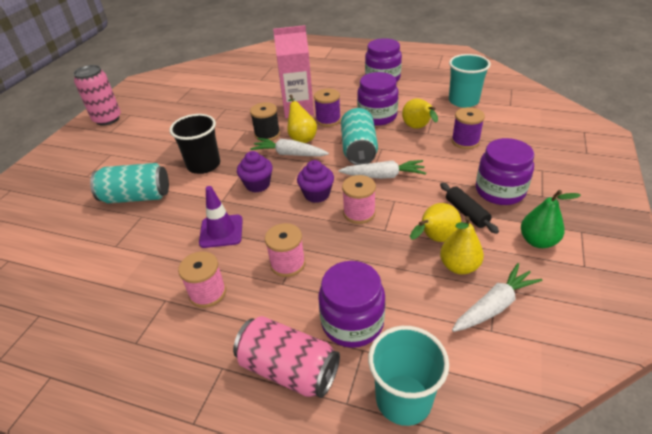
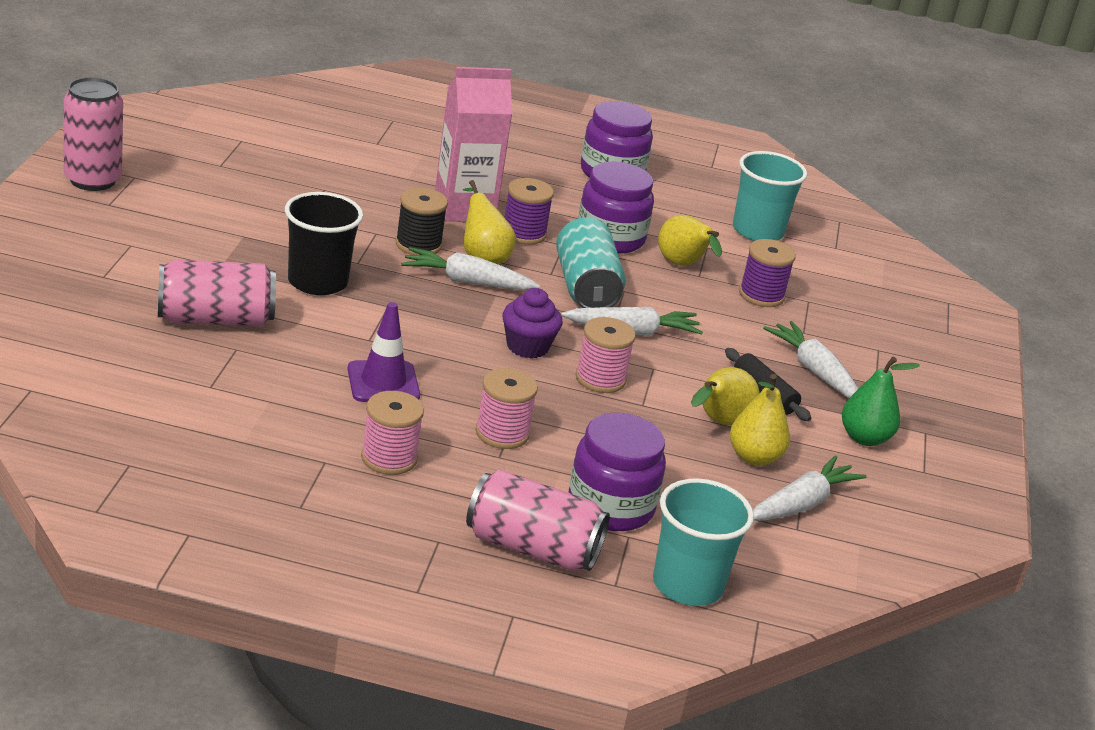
camera: 15 degrees left, 10 degrees down
turquoise can [90,163,169,203] -> pink can [158,260,276,326]
purple cupcake [237,151,273,192] -> none
purple jar [476,138,534,205] -> white carrot [763,321,859,398]

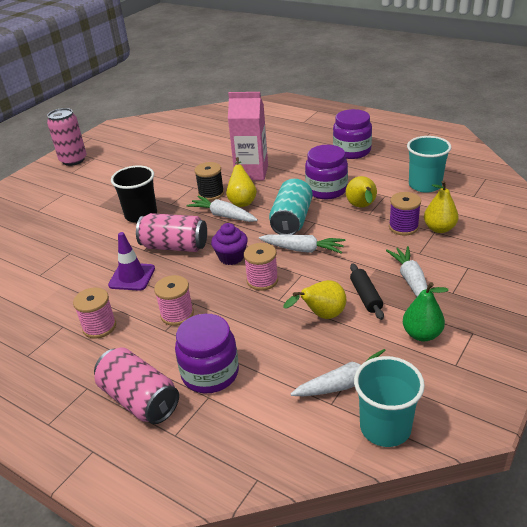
camera: 30 degrees right, 5 degrees up
pink can [158,260,276,326] -> pink can moved to [136,213,207,252]
purple spool [504,178,554,245] -> none
turquoise cup [653,478,754,606] -> turquoise cup moved to [354,356,425,447]
yellow pear [730,374,790,466] -> yellow pear moved to [424,180,459,233]

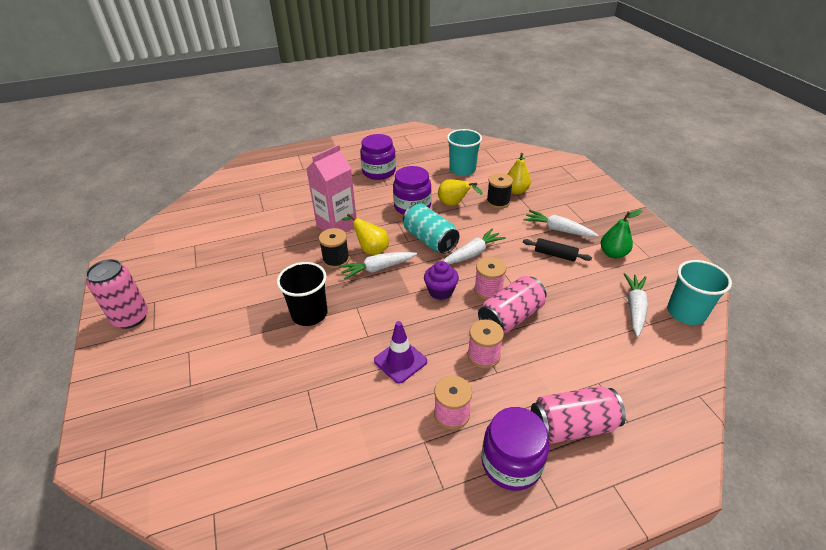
camera: 55 degrees left, 5 degrees up
pink can [136,213,207,252] -> pink can moved to [478,276,546,334]
purple jar [175,314,239,394] -> purple jar moved to [482,407,549,491]
yellow pear [284,280,346,319] -> none
purple spool [389,192,421,236] -> black spool [487,173,513,209]

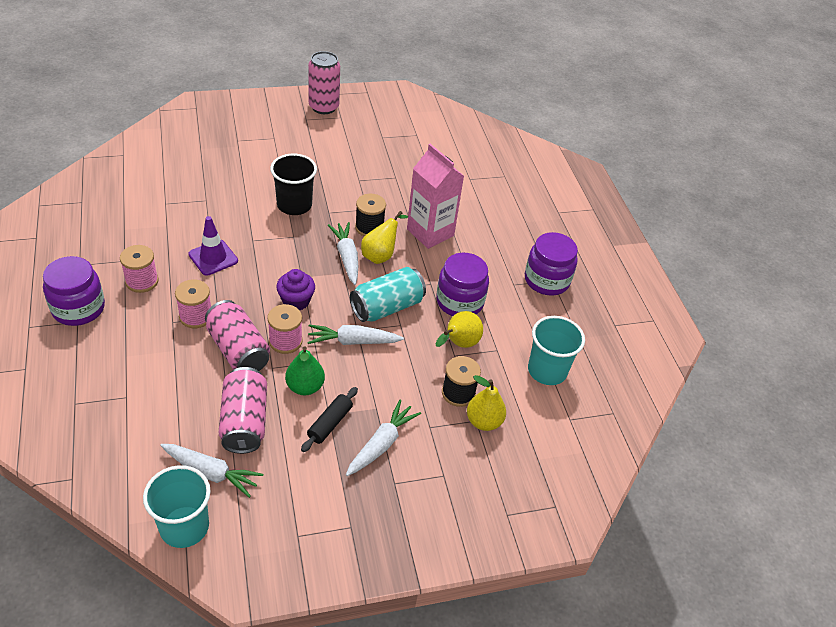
camera: 90 degrees right, 5 degrees up
white carrot [443,229,506,264] -> white carrot turned 120 degrees clockwise [307,324,404,345]
pink can [531,386,626,444] -> pink can moved to [218,367,267,454]
green pear [601,210,643,258] -> green pear moved to [285,346,325,396]

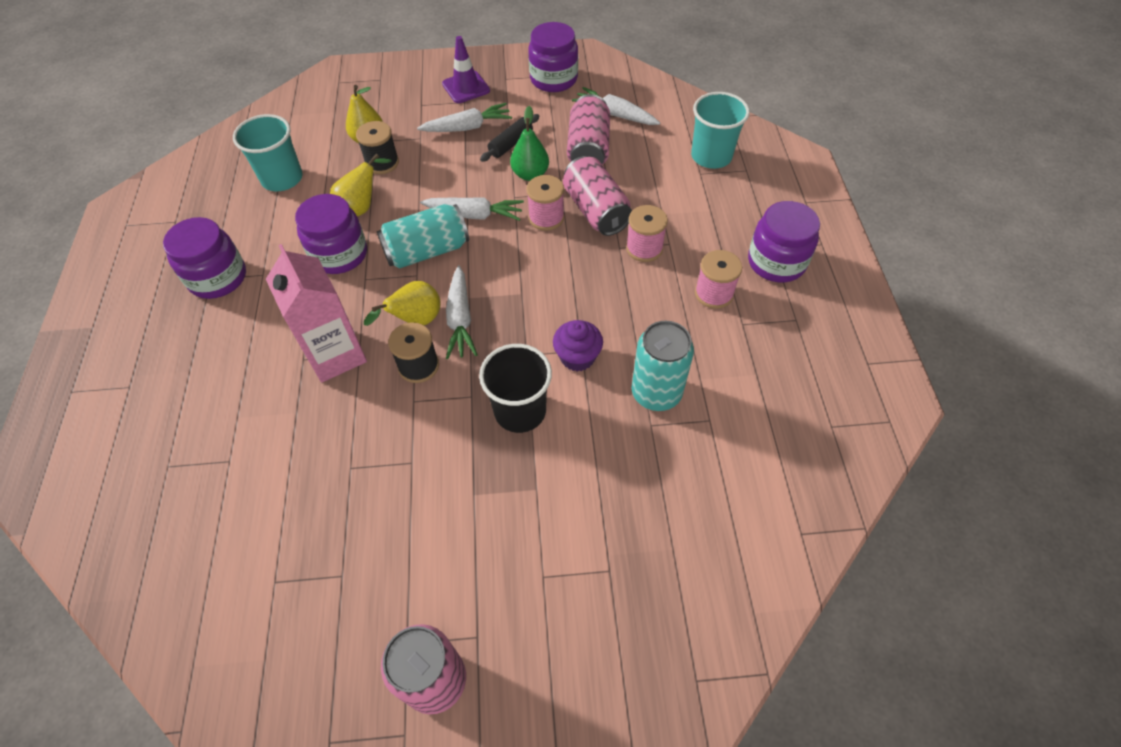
camera: 165 degrees left, 10 degrees up
turquoise cup [143,465,211,548] -> turquoise cup moved to [691,92,750,169]
purple traffic cone [188,216,238,276] -> purple traffic cone moved to [442,36,490,103]
purple cupcake [276,269,315,310] -> purple cupcake moved to [553,320,603,372]
white carrot [346,400,421,476] -> white carrot turned 150 degrees counterclockwise [417,103,512,132]
none -> purple jar [528,22,578,92]
none -> turquoise can [631,321,694,411]

